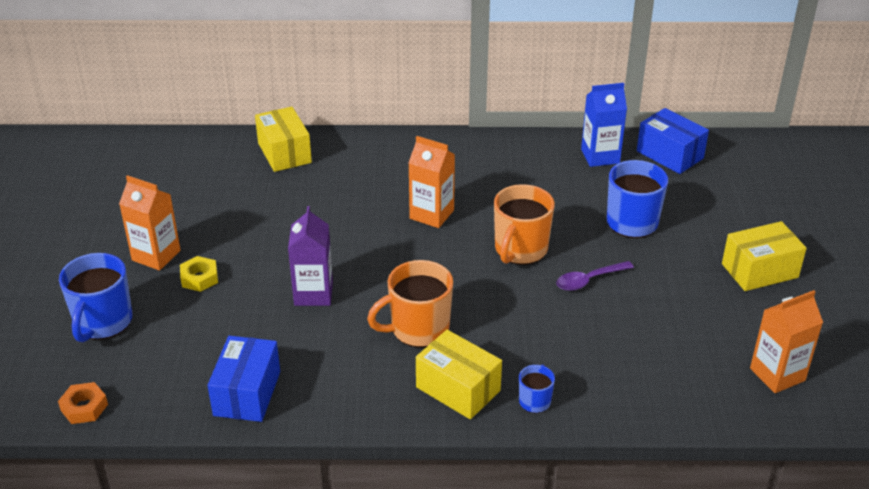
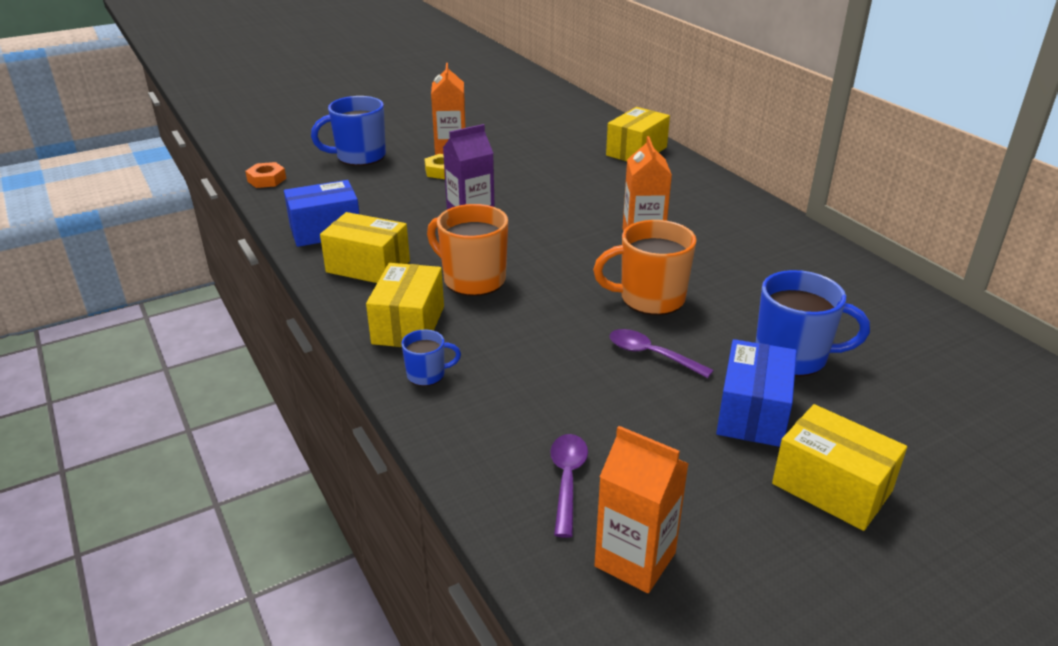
camera: 60 degrees right, 5 degrees down
blue carton [581,83,627,167] -> none
blue box [637,108,709,174] -> blue box moved to [716,339,797,447]
none -> yellow box [320,212,410,283]
none -> purple spoon [550,434,588,538]

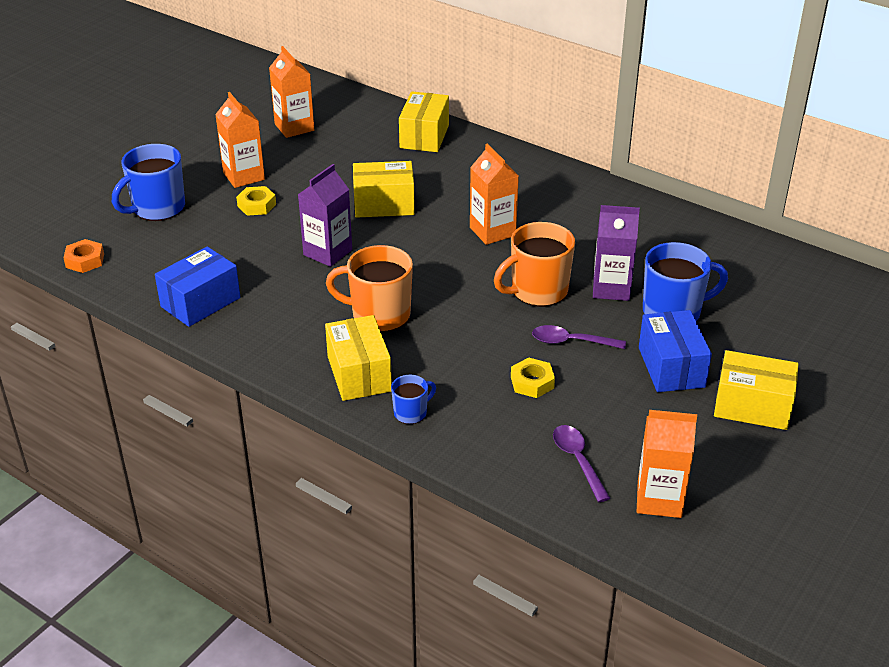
camera: 25 degrees left, 5 degrees up
yellow box [320,212,410,283] -> yellow box moved to [353,161,415,218]
none -> orange carton [269,46,314,138]
none -> yellow nut [511,357,555,398]
none -> purple carton [593,205,640,301]

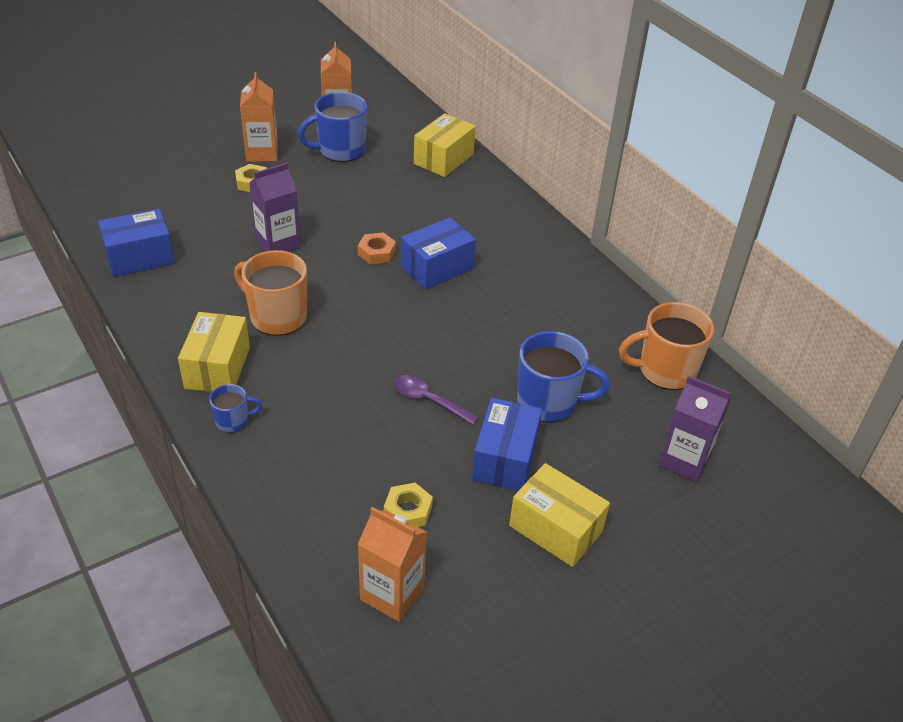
camera: 20 degrees right, 5 degrees up
orange nut [63,239,104,273] -> orange nut moved to [358,232,396,264]
blue mug [112,144,185,221] -> blue mug moved to [298,92,367,162]
yellow box [353,161,415,218] -> none
orange carton [470,144,519,245] -> blue box [401,217,476,290]
orange mug [494,222,575,307] -> orange mug moved to [619,302,714,390]
yellow nut [511,357,555,398] -> yellow nut moved to [384,483,433,527]
purple spoon [553,425,610,502] -> none
purple carton [593,205,640,301] -> purple carton moved to [658,376,731,482]

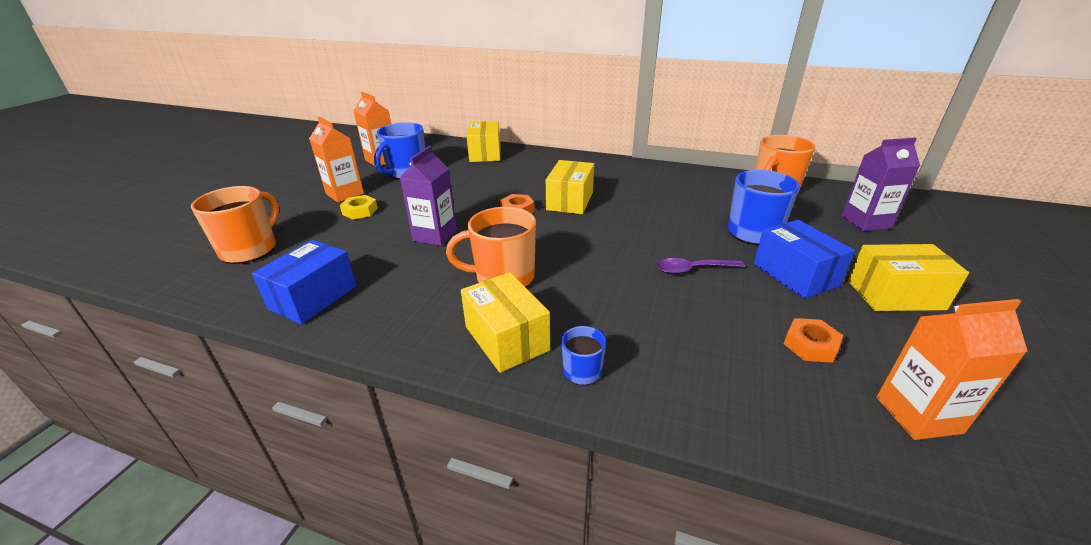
camera: 35 degrees left, 10 degrees down
yellow nut [384,483,433,527] -> orange nut [784,318,843,363]
blue box [401,217,476,290] -> yellow box [546,160,594,214]
none -> orange mug [191,186,279,264]

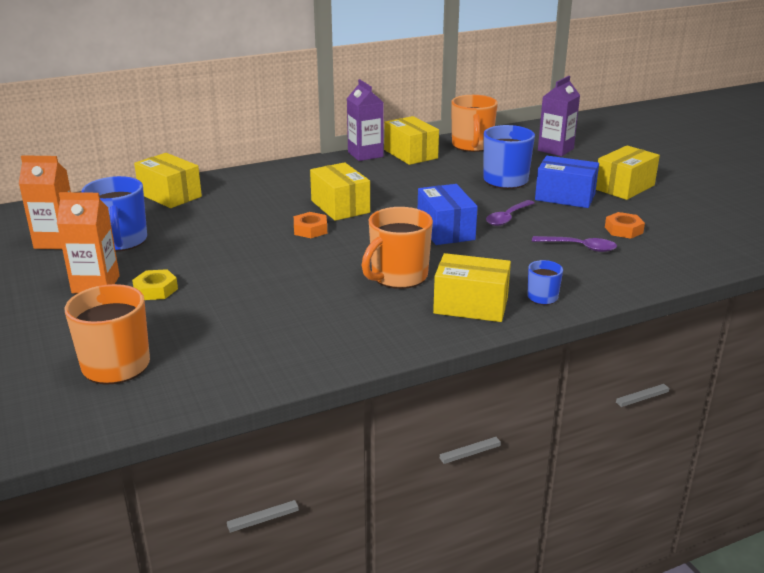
camera: 45 degrees left, 5 degrees down
blue box [252,240,357,324] -> blue box moved to [418,184,478,245]
purple carton [400,146,457,246] -> purple carton moved to [347,79,384,161]
orange carton [876,299,1028,440] -> none
none -> yellow box [384,116,439,165]
none -> purple spoon [532,236,617,252]

